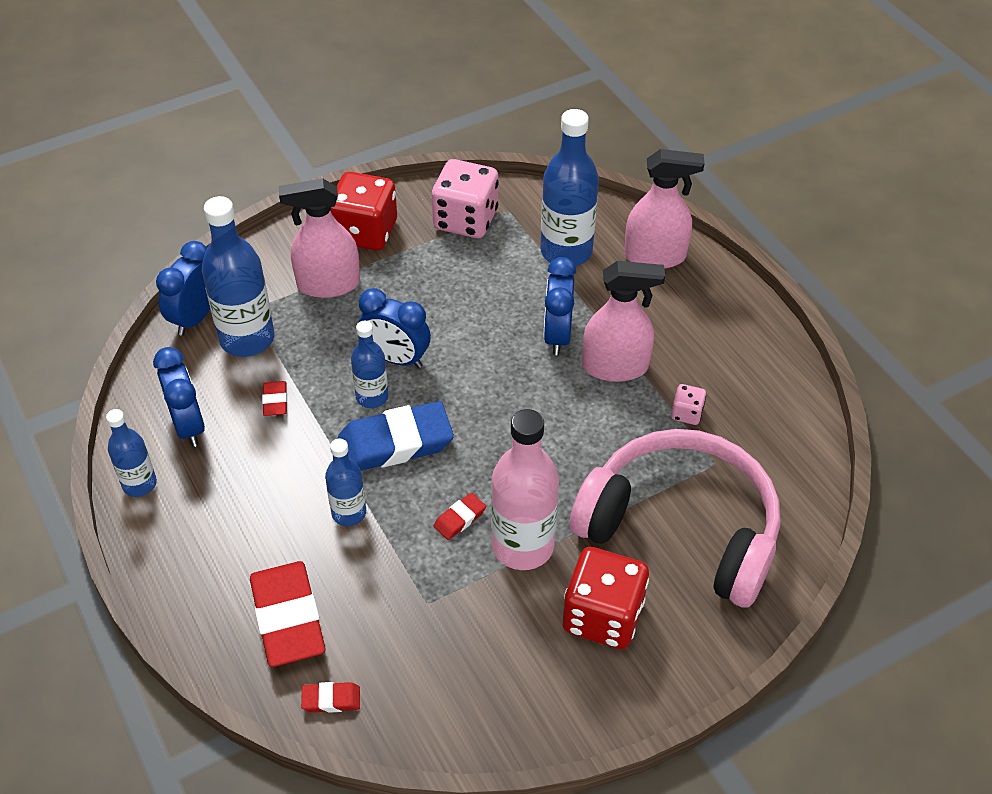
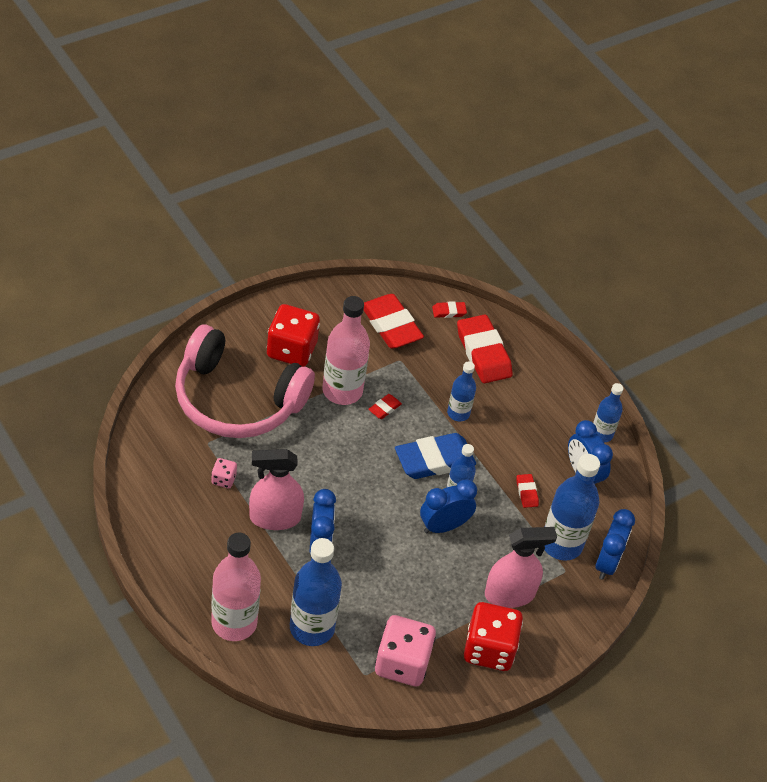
camera: 170 degrees right, 0 degrees up
blue clock [358,288,431,368] -> blue clock turned 45 degrees counterclockwise [420,479,477,533]
pink spray bottle [624,149,705,269] -> pink bottle [211,532,261,641]
none -> red eraser [364,294,424,348]

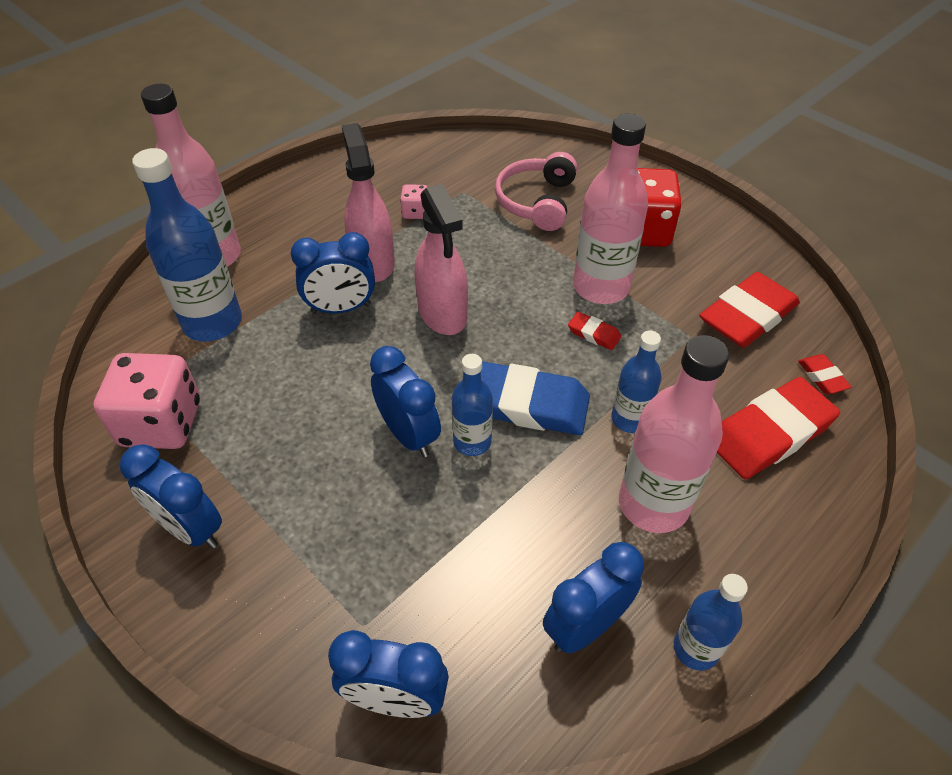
camera: 85 degrees right, 0 degrees up
pink headphones [175,324,315,438] -> pink headphones [495,152,577,231], size x0.56
blue eraser [395,433,476,479] -> blue eraser turned 45 degrees counterclockwise [481,361,590,435]
red dice [464,602,523,671] -> blue clock [120,444,222,549]
pink spray bottle [485,527,557,608] -> pink spray bottle moved to [415,184,468,335]
red eraser [517,474,539,508] -> none
blue bottle [545,454,600,561] -> none
none -> pink bottle [619,335,729,533]

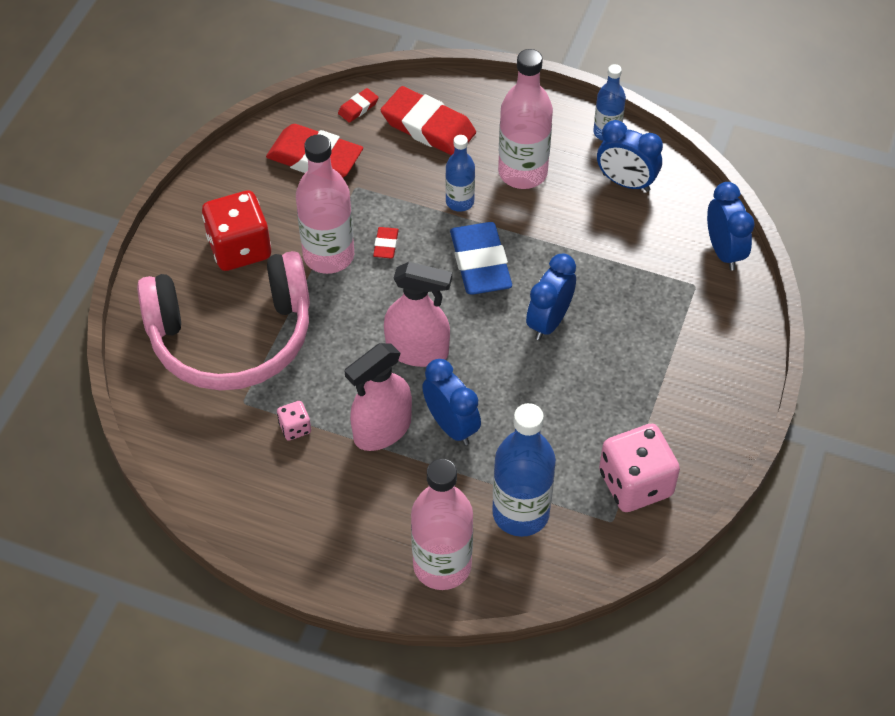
camera: 115 degrees left, 5 degrees up
blue clock [120,444,222,549] -> none
pink spray bottle [415,184,468,335] -> pink spray bottle turned 60 degrees clockwise [384,262,452,367]
blue bottle [452,354,493,456] -> none
pink headphones [495,152,577,231] -> pink headphones [137,251,310,390], size x1.79

